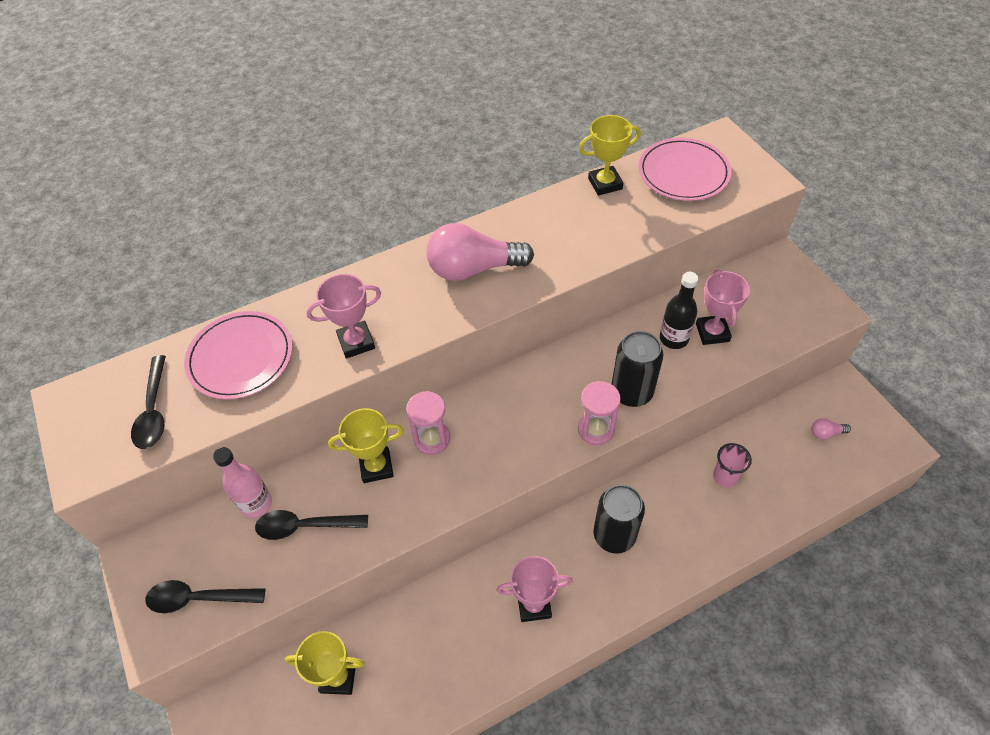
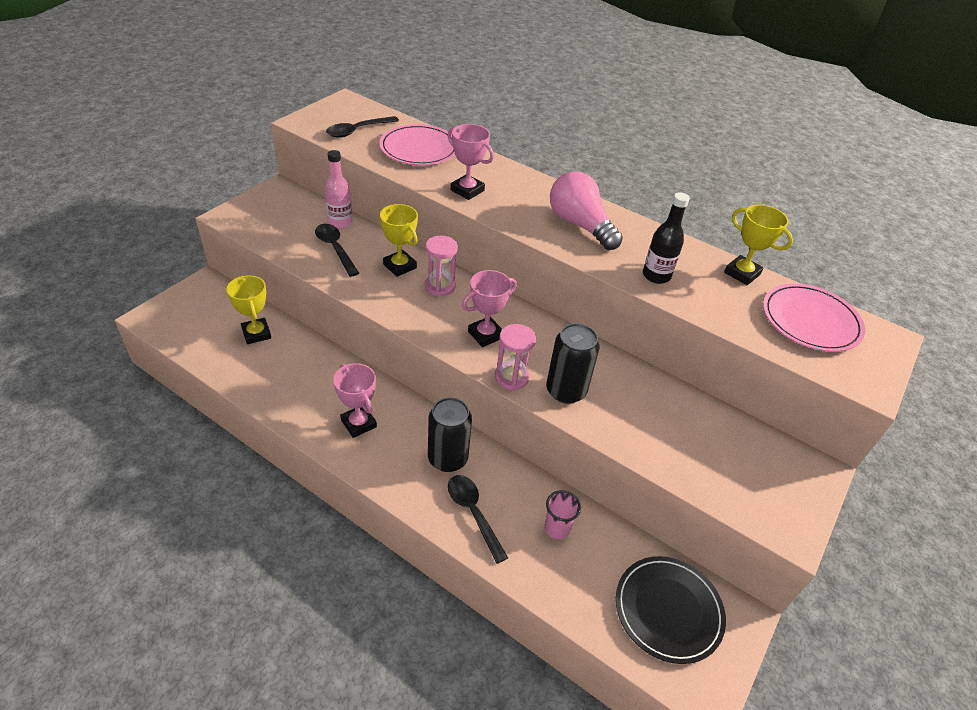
camera: 55 degrees right, 10 degrees down
black spoon [145,580,265,613] -> black spoon moved to [448,475,508,564]
black bottle [660,272,698,349] -> black bottle moved to [643,192,690,284]
pink trophy [696,269,750,345] -> pink trophy moved to [462,270,517,347]
pink light bulb [811,418,851,440] -> black plate [616,556,726,664]

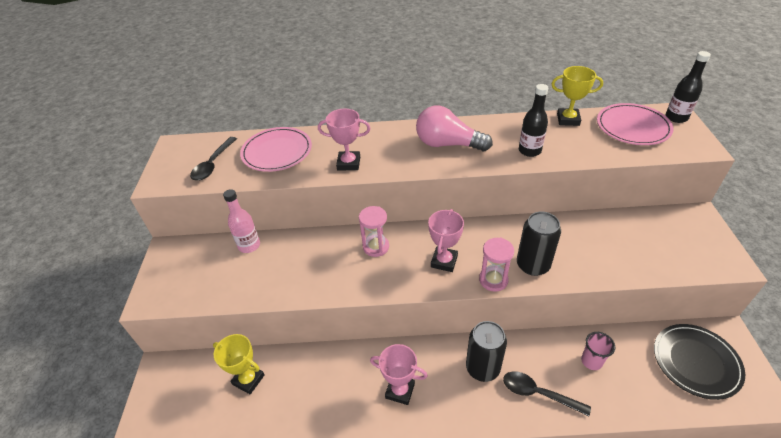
camera: 30 degrees left, 0 degrees up
black spoon [315,224,359,277] -> none
yellow trophy [380,204,418,277] -> none
none -> black bottle [666,51,711,123]

